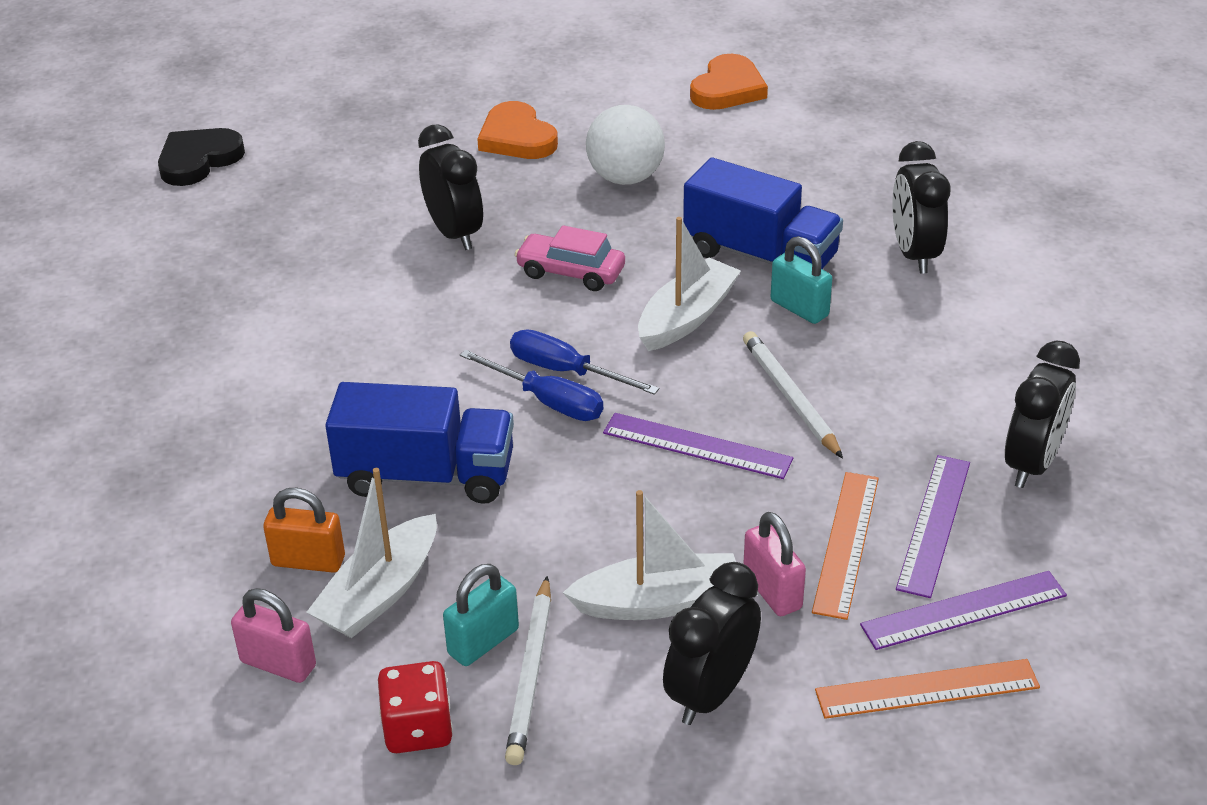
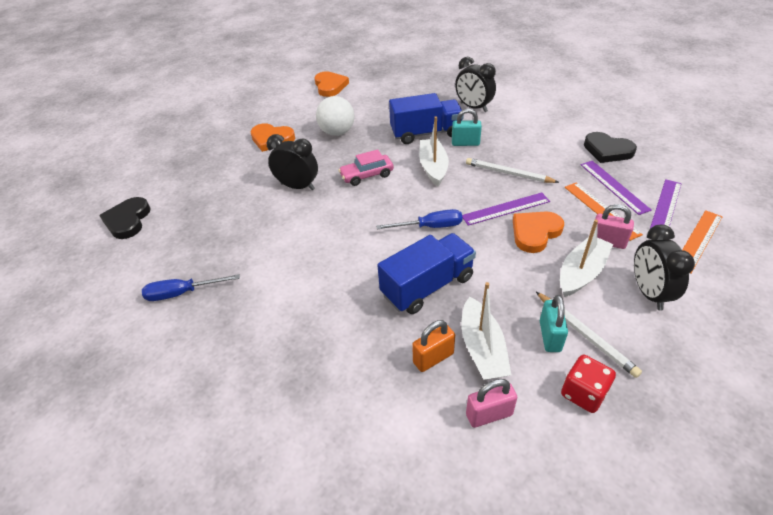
camera: 40 degrees left, 5 degrees up
blue screwdriver [510,329,659,395] -> blue screwdriver moved to [142,274,240,301]
black clock [1005,341,1080,488] -> black heart [584,132,637,163]
none -> orange heart [513,211,564,253]

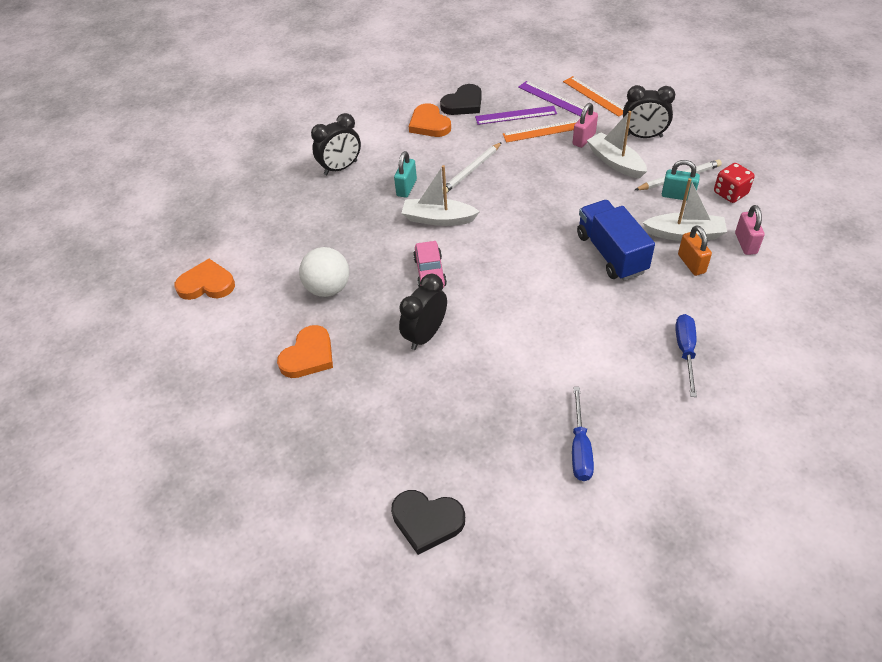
camera: 75 degrees left, 5 degrees up
blue screwdriver [376,209,463,229] -> blue screwdriver moved to [675,314,697,397]
blue truck [389,93,464,144] -> none
purple ruler [462,193,550,226] -> none
orange heart [513,211,564,253] -> orange heart moved to [409,103,451,137]

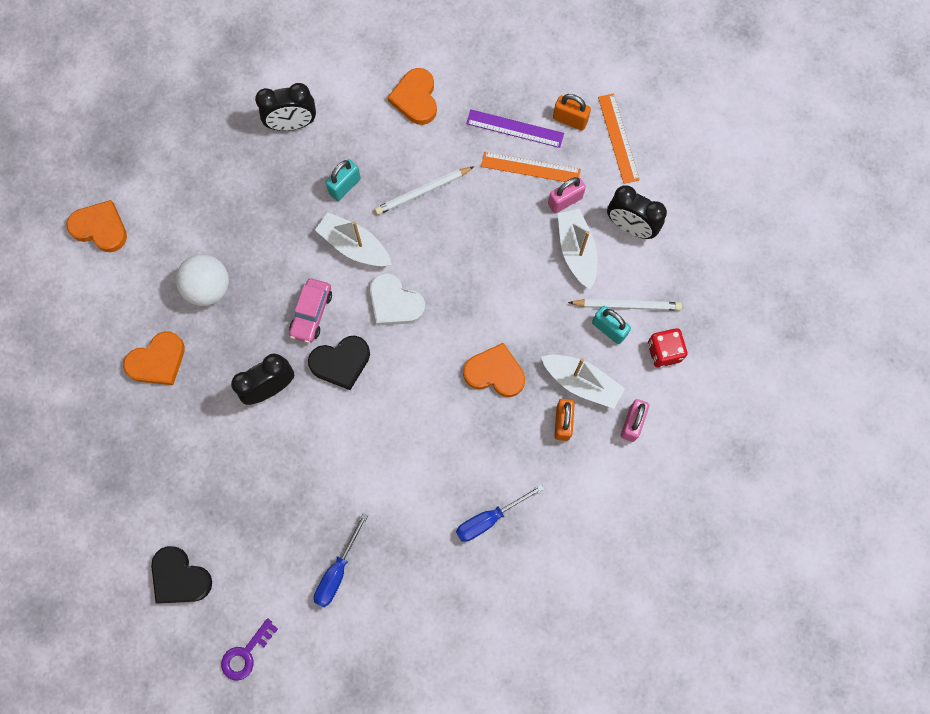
camera: 20 degrees right, 25 degrees up
black heart [440,84,482,115] -> black heart moved to [308,336,370,390]
purple ruler [518,81,589,117] -> orange padlock [553,94,591,130]
blue truck [577,200,655,281] -> orange heart [463,343,525,397]
blue screwdriver [675,314,697,397] -> blue screwdriver turned 150 degrees counterclockwise [456,484,544,542]
none -> purple key [221,618,278,681]
none -> white heart [370,273,426,326]

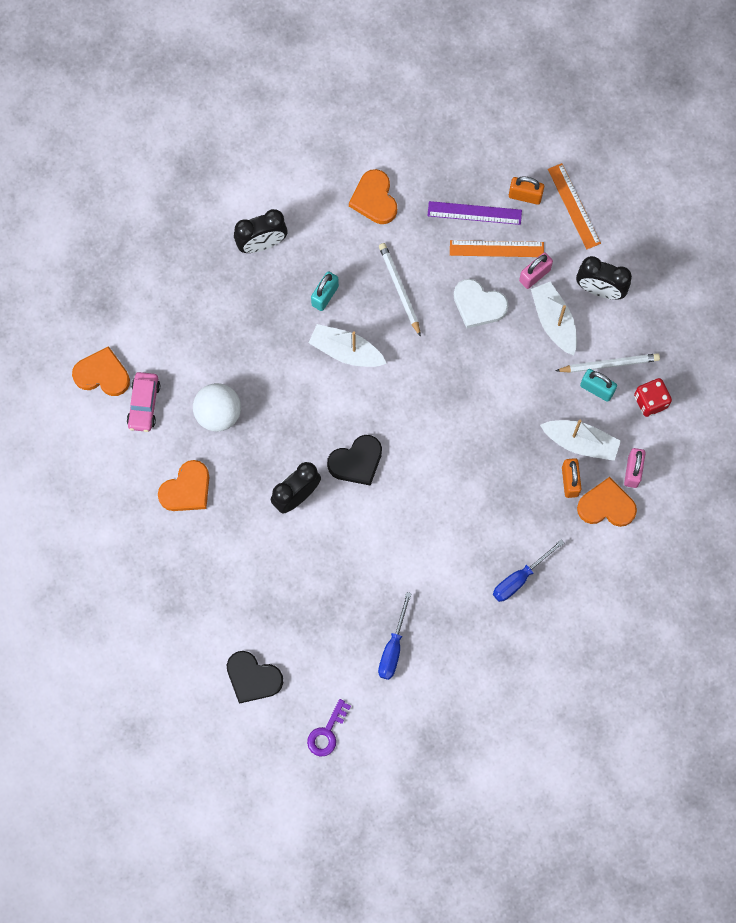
camera: 10 degrees left, 0 degrees up
pink car [289,278,332,343] -> pink car moved to [127,372,160,432]
white heart [370,273,426,326] -> white heart moved to [454,279,508,328]
white pencil [375,166,475,215] -> white pencil turned 105 degrees clockwise [379,243,421,337]
orange heart [463,343,525,397] -> orange heart moved to [577,477,637,527]

